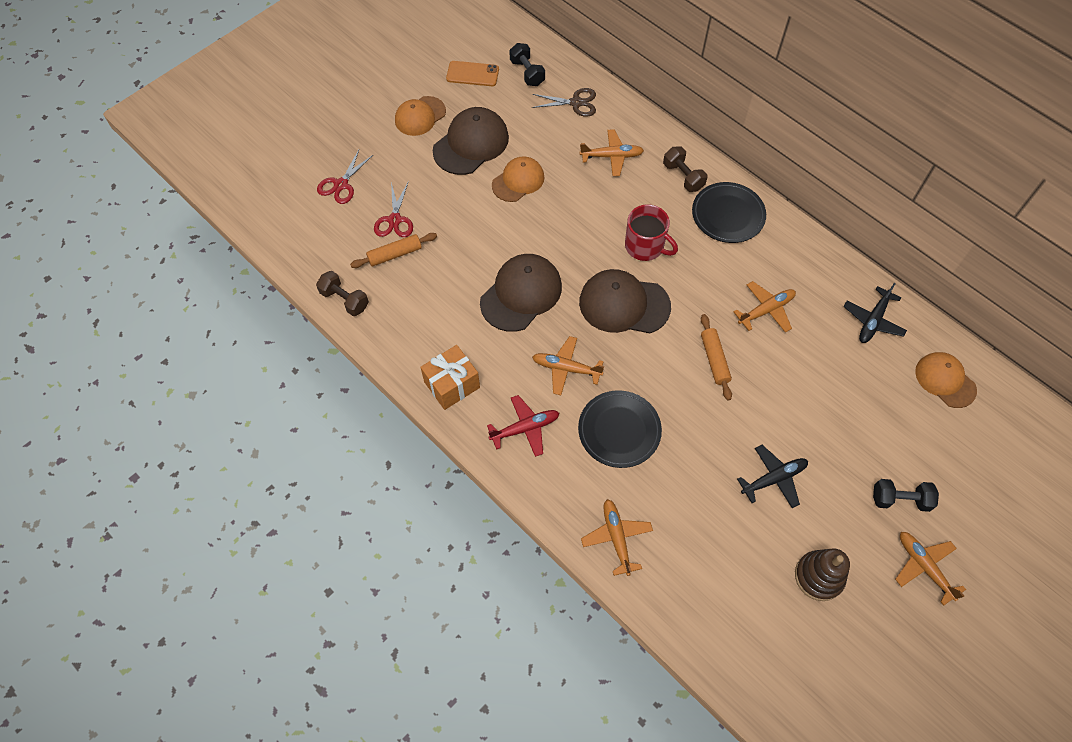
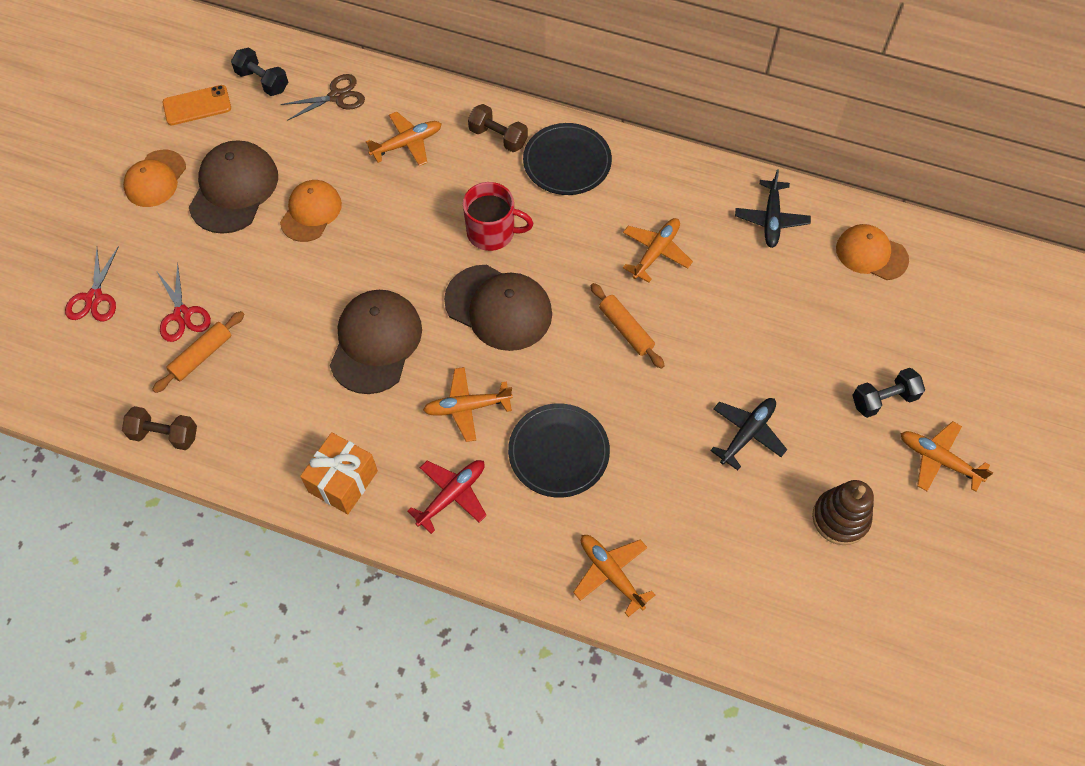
camera: 25 degrees left, 0 degrees up
brown cap [579,269,671,333] -> brown cap turned 135 degrees counterclockwise [444,265,552,351]

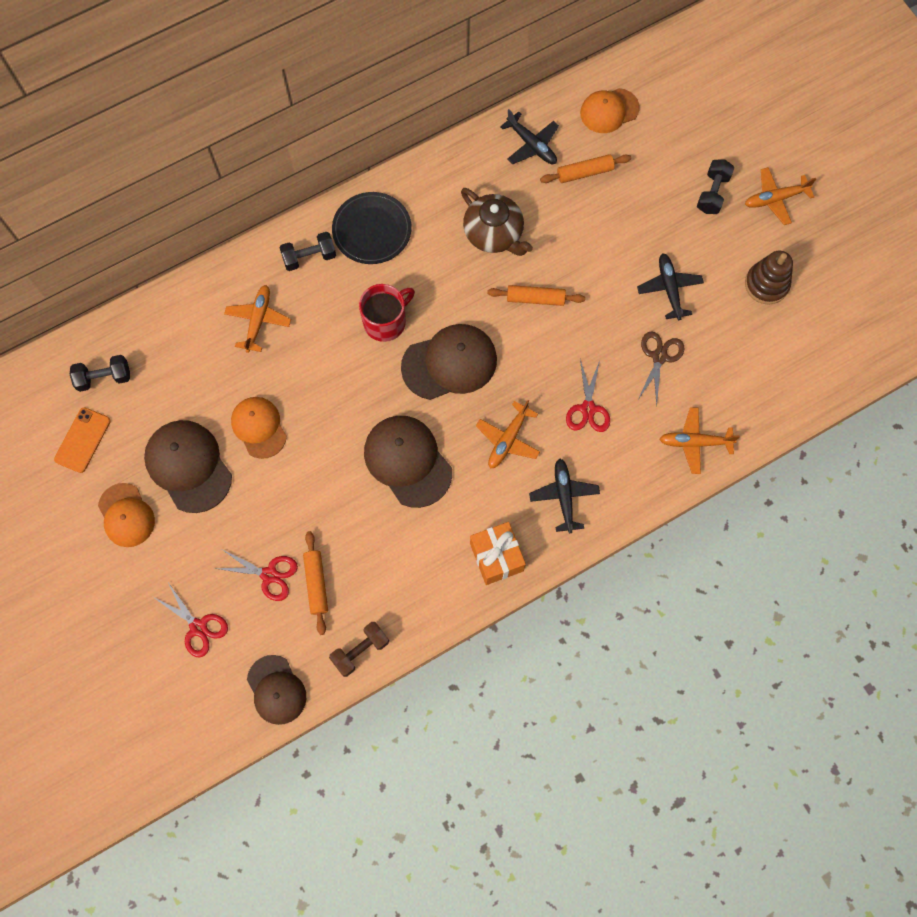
camera: 50 degrees left, 10 degrees up
brown scissors [281,74,365,121] -> brown scissors moved to [638,331,684,407]
red plane [407,460,487,534] -> black plane [529,458,600,533]
brown dumbbell [468,104,528,152] -> black dumbbell [279,232,336,271]
black plate [508,403,610,498] -> red scissors [566,359,610,432]
orange plane [623,218,693,283] -> brown teapot [461,188,533,256]
none -> brown cap [247,655,306,725]
none -> orange rolling pin [540,154,631,183]

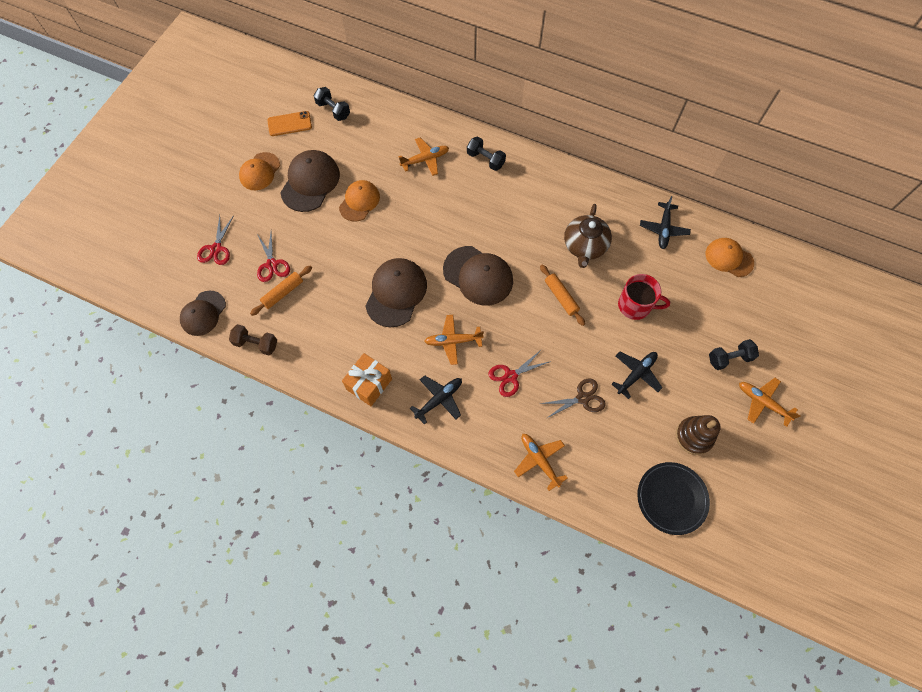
camera: 55 degrees right, 5 degrees down
black plate [332,192,412,264] -> black plate moved to [637,462,710,535]
red mug [359,284,415,342] -> red mug moved to [618,274,670,320]
orange rolling pin [540,154,631,183] -> none

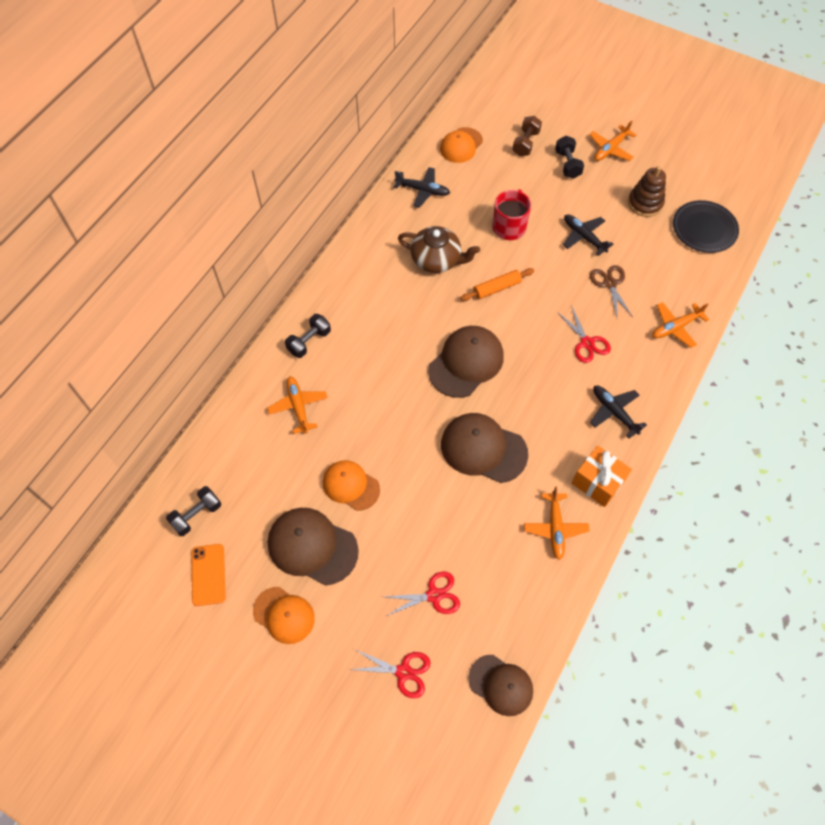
camera: 85 degrees left, 5 degrees down
brown dumbbell [229,324,277,355] -> brown dumbbell moved to [512,116,542,156]
orange rolling pin [250,266,312,316] -> none
orange plane [424,315,484,365] -> orange plane moved to [524,486,589,560]

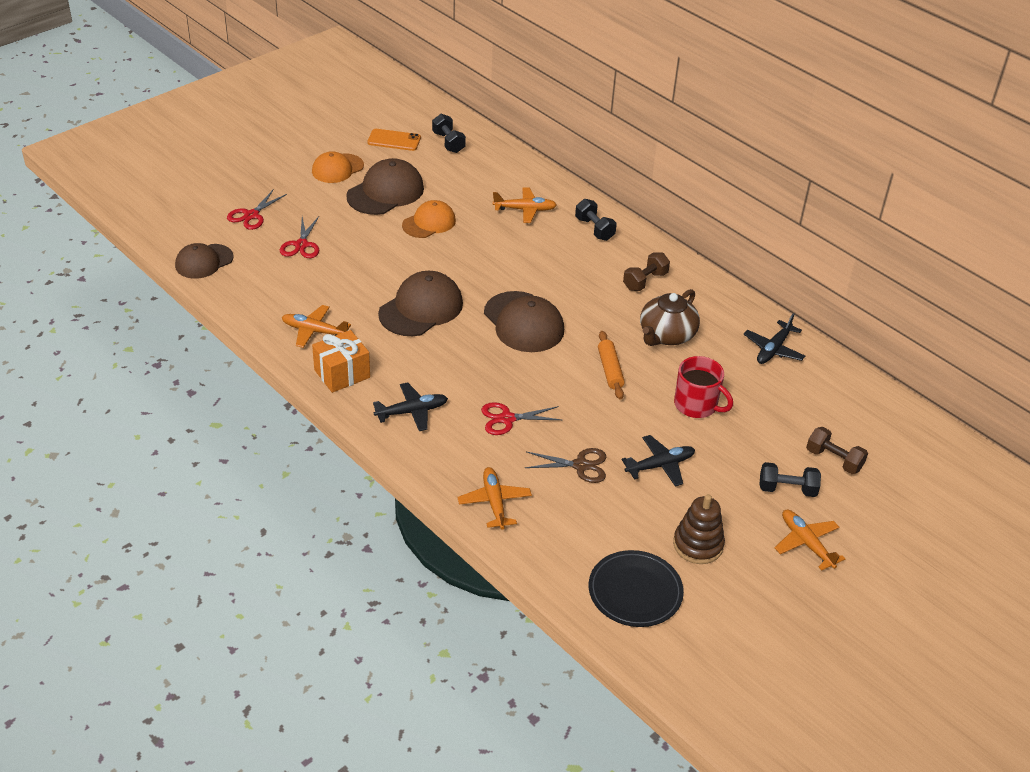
camera: 105 degrees right, 20 degrees down
orange cap [440,127,483,163] -> none
none -> brown dumbbell [623,252,670,291]

